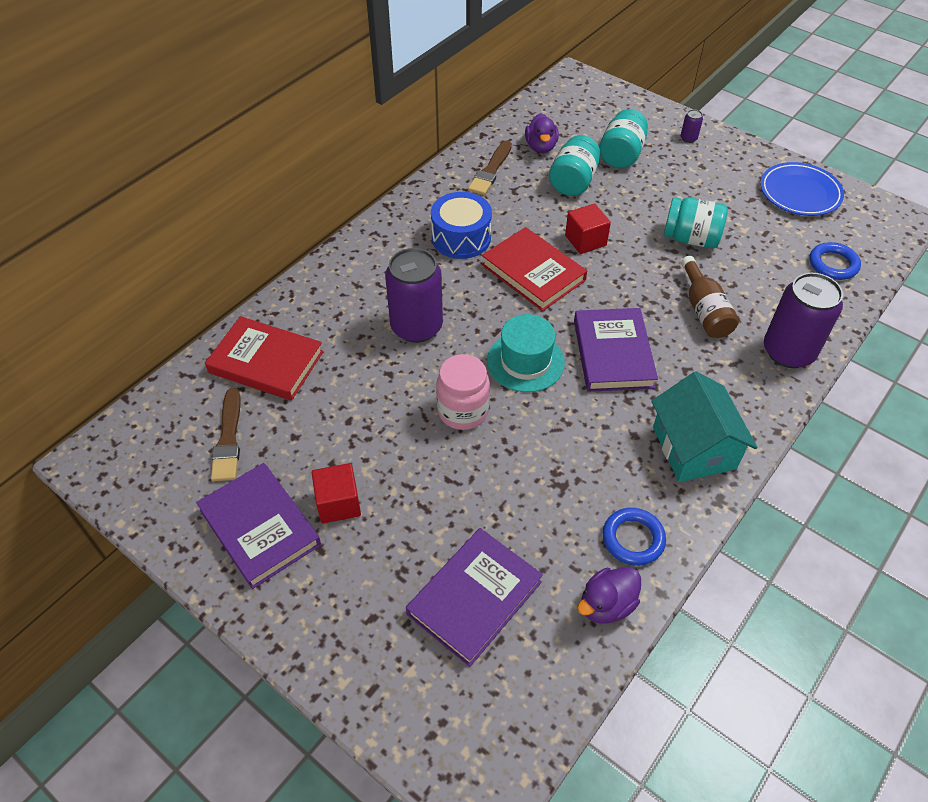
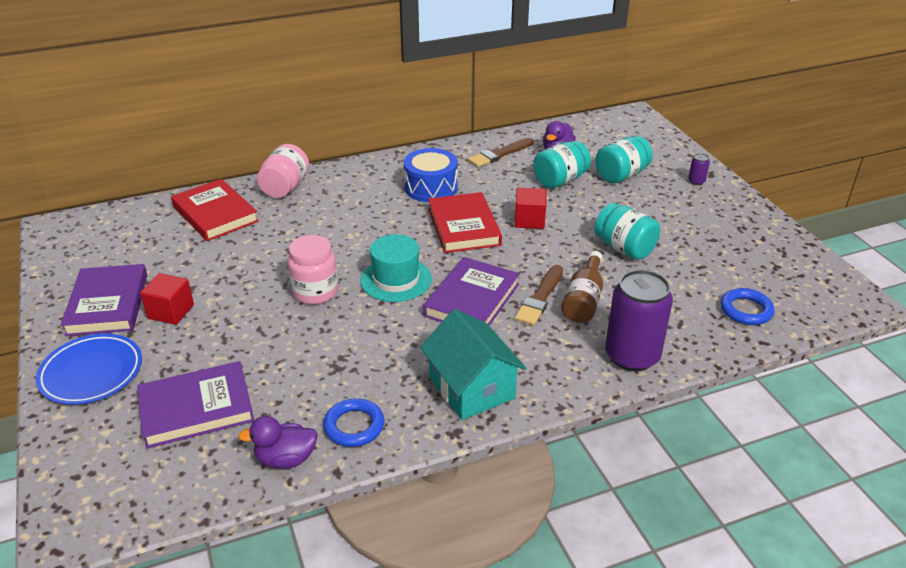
camera: 30 degrees right, 15 degrees down
brown brush [211,388,240,481] -> brown brush moved to [515,265,563,325]
purple can [385,248,443,343] -> none
turquoise house [651,371,758,482] -> turquoise house turned 45 degrees counterclockwise [420,309,526,420]
blue plate [760,162,844,216] -> blue plate moved to [36,334,142,405]
none -> pink jar [257,144,309,198]

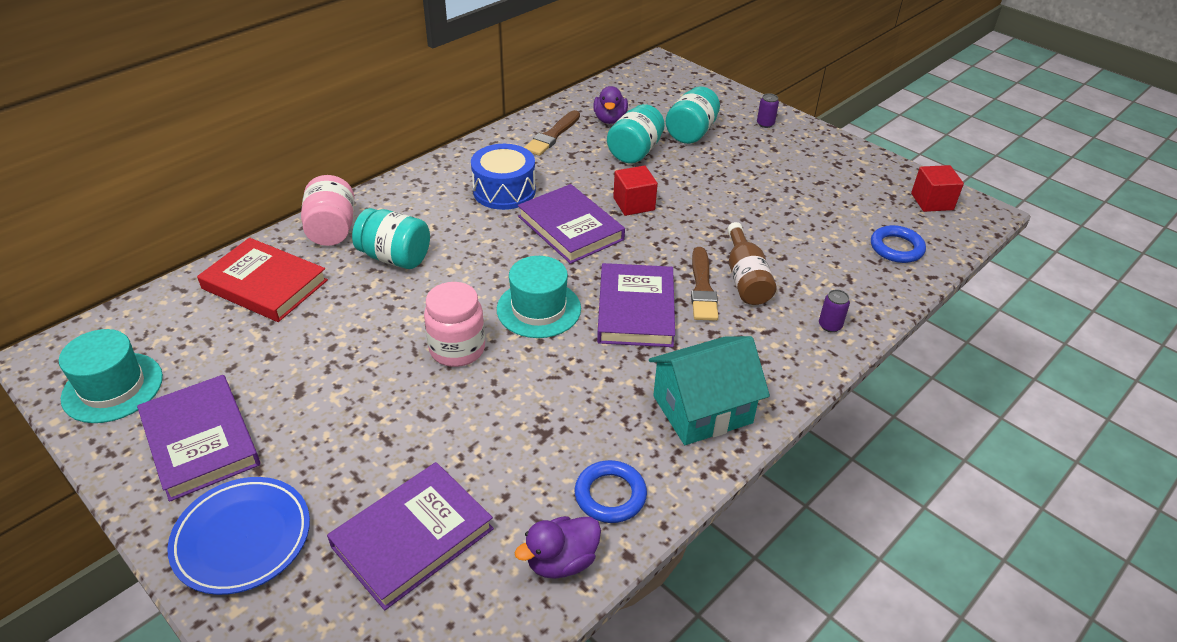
camera: 25 degrees left, 5 degrees up
red cube [140,273,194,325] -> red cube moved to [911,165,964,212]
turquoise house [420,309,526,420] -> turquoise house turned 60 degrees counterclockwise [649,336,770,445]
red book [428,192,502,253] -> purple book [518,184,625,264]
turquoise jar [594,203,660,260] -> turquoise jar moved to [352,208,430,269]
purple can [605,270,673,371] -> purple can [819,290,850,332], size x0.40
none -> turquoise hat [59,329,163,423]

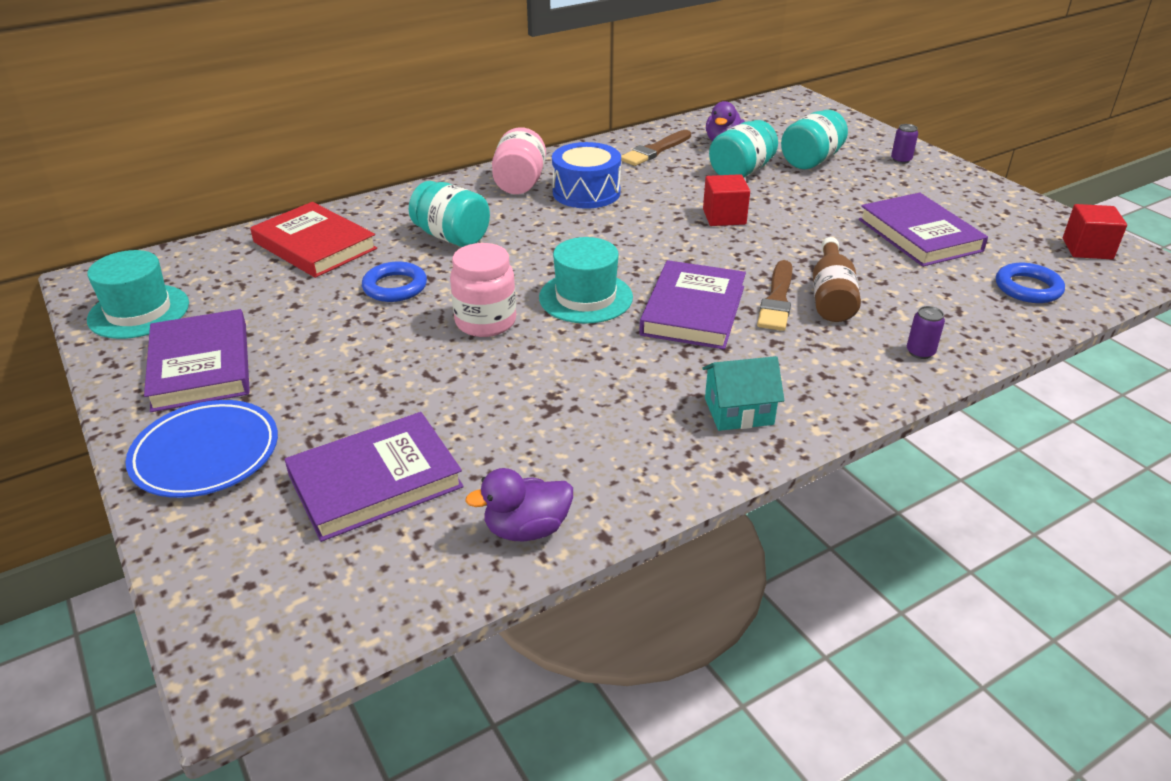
camera: 15 degrees right, 5 degrees down
pink jar [301,175,354,246] -> pink jar moved to [492,127,546,194]
purple book [518,184,625,264] -> purple book moved to [859,193,988,267]
blue ring [575,460,647,523] -> blue ring moved to [362,262,427,302]
turquoise house [649,336,770,445] -> turquoise house [702,356,784,431], size x0.63

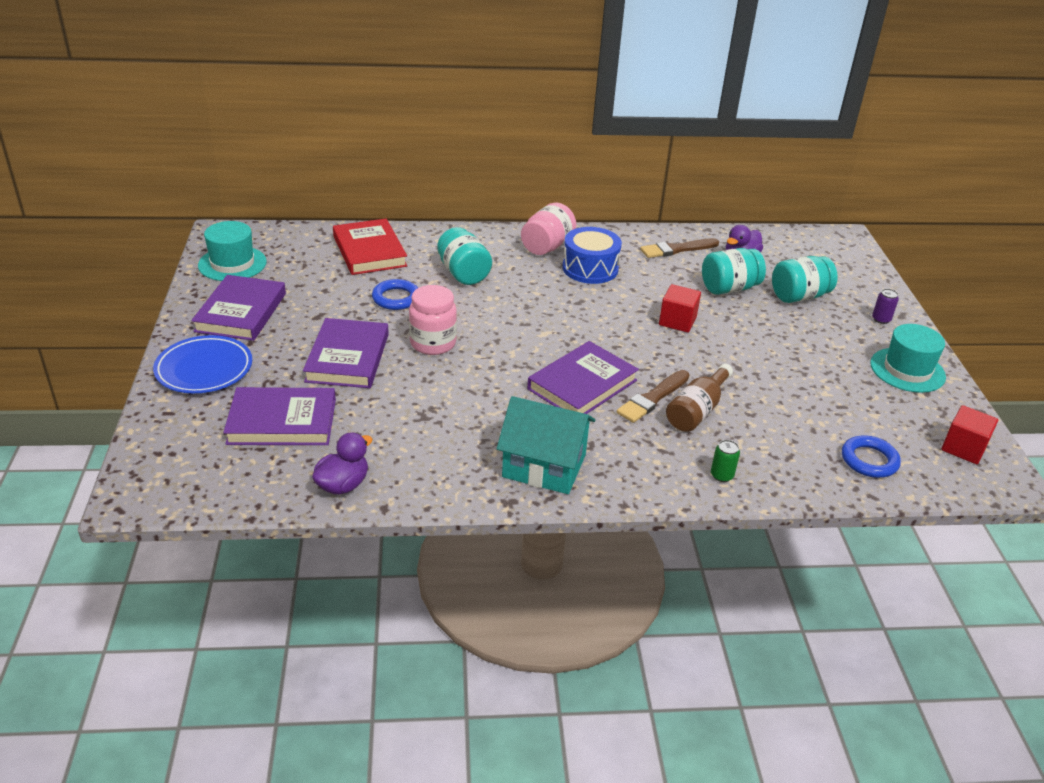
camera: 25 degrees right, 0 degrees up
purple duck [465,468,573,542] -> purple duck turned 120 degrees clockwise [312,432,372,495]
turquoise hat [539,237,633,324] -> turquoise hat moved to [870,324,946,393]
turquoise house [702,356,784,431] -> turquoise house [497,396,595,494], size x1.58
purple book [859,193,988,267] -> purple book moved to [303,318,389,388]
purple can [907,306,945,359] -> green can [711,440,740,482]

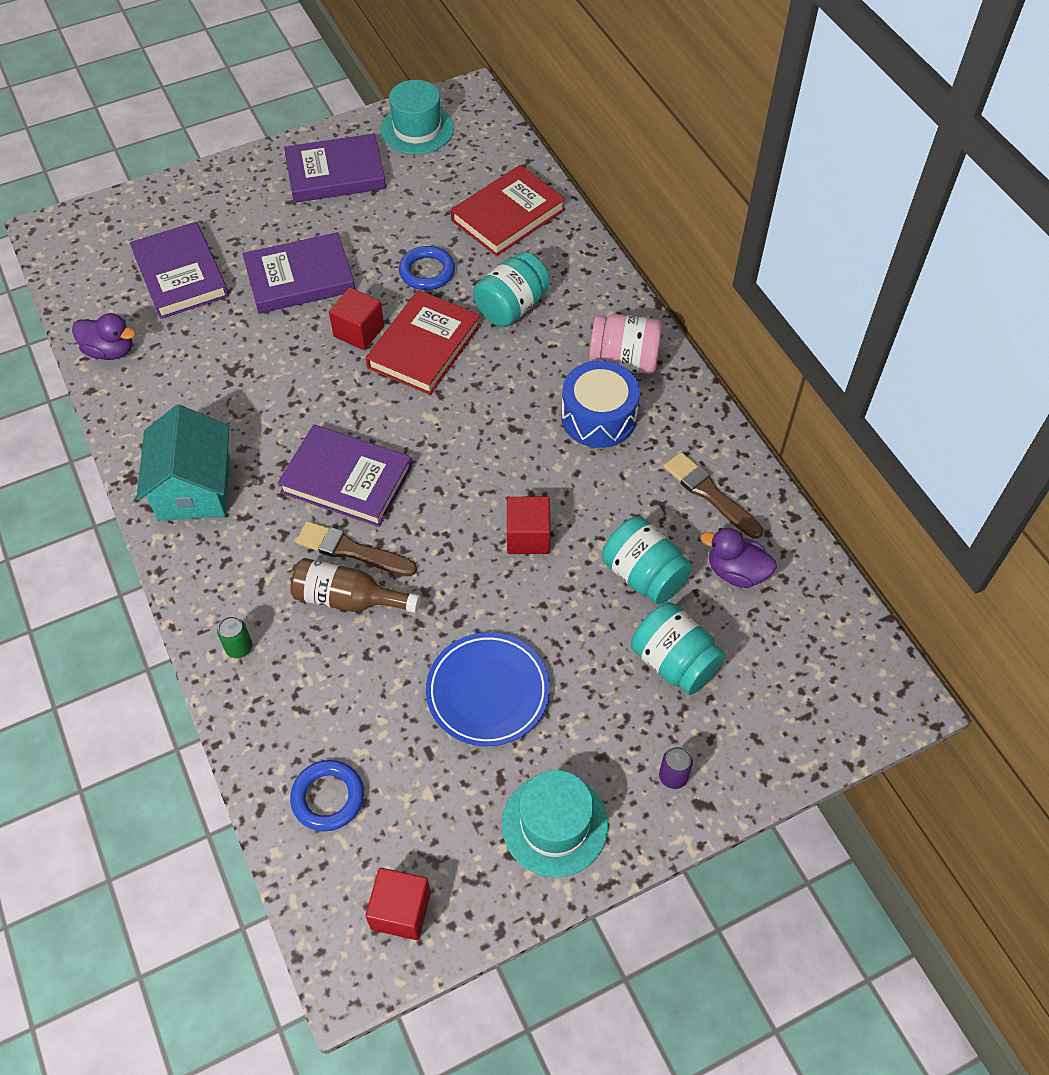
camera: 70 degrees right, 20 degrees up
blue plate [153,335,252,393] -> blue plate moved to [426,632,550,746]
pink jar [409,285,457,355] -> red cube [329,288,384,350]
none -> red book [366,290,481,395]

